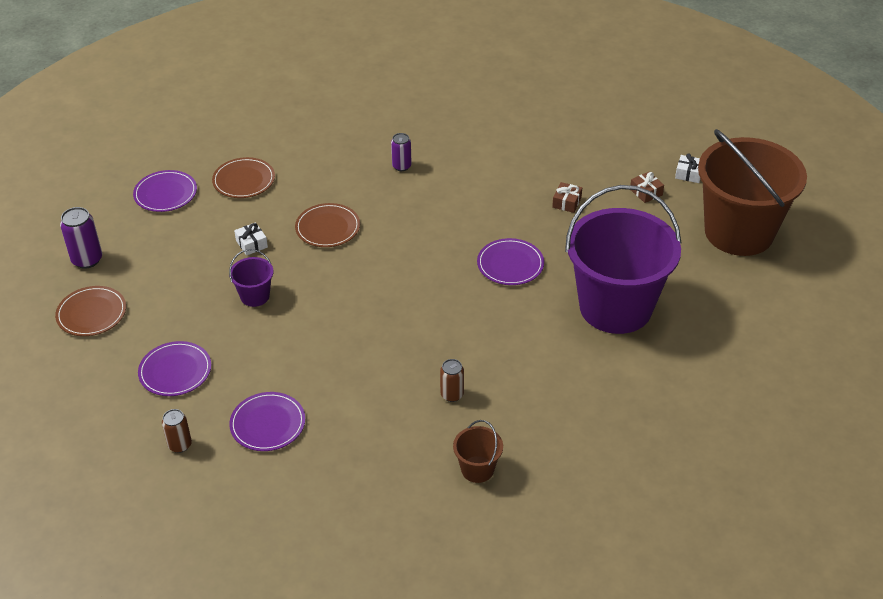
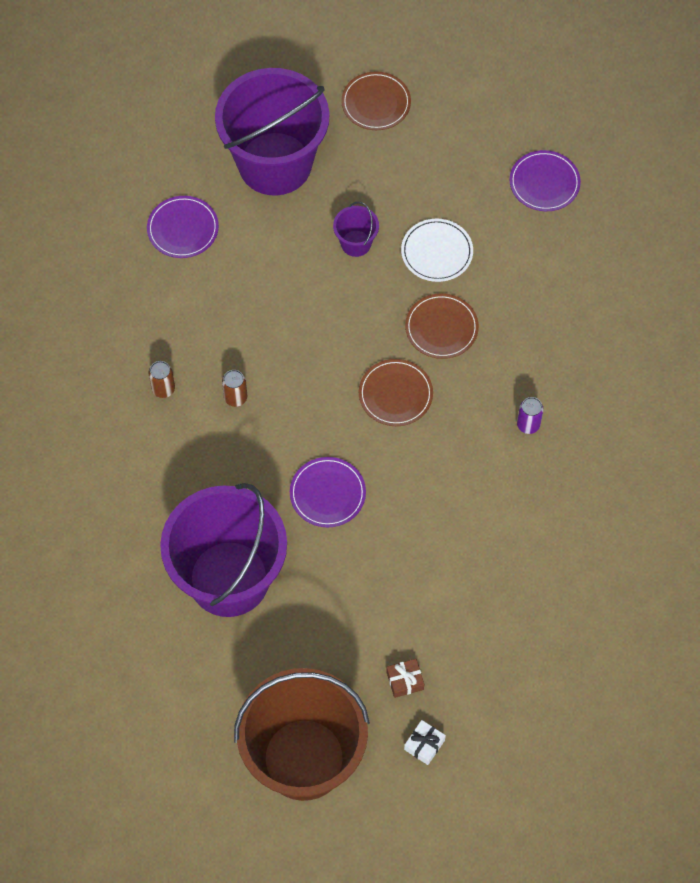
camera: 105 degrees right, 20 degrees up
purple can [60,207,102,269] -> none
purple plate [138,341,211,396] -> purple bucket [215,68,329,196]
brown can [162,409,192,453] -> brown can moved to [222,370,247,407]
brown plate [212,157,275,198] -> brown plate moved to [359,359,433,426]
white gift [234,222,268,256] -> white plate [401,219,473,282]
brown bucket [453,420,503,483] -> none
brown gift [552,182,582,213] -> none

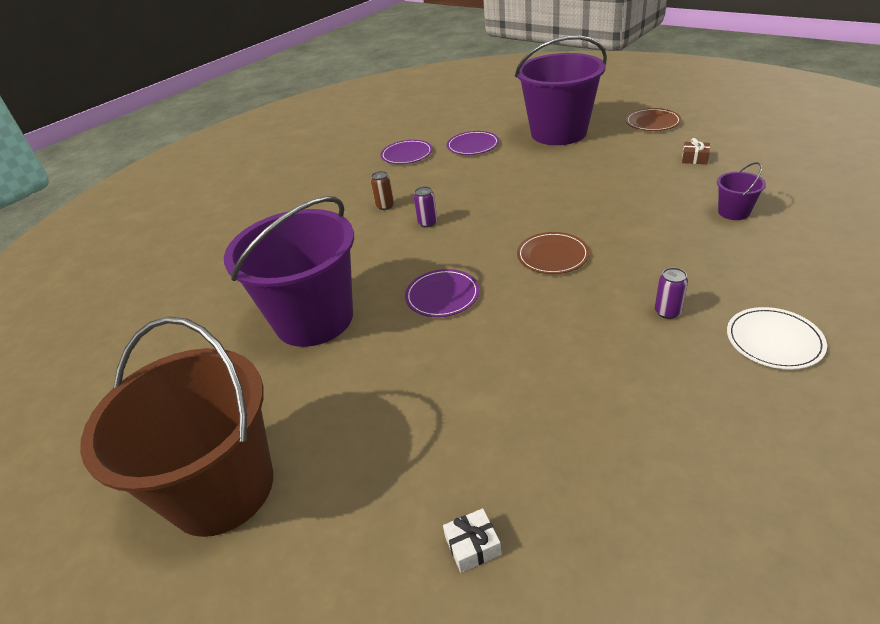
camera: 40 degrees right, 25 degrees down
brown can [222,370,247,407] -> purple can [414,186,437,228]
purple bucket [333,202,379,257] -> purple bucket moved to [717,162,766,220]
brown gift [386,659,424,698] -> brown gift moved to [682,138,710,164]
white plate [401,219,473,282] -> white plate moved to [727,307,827,370]
white gift [404,720,446,765] -> white gift moved to [443,508,501,573]
brown plate [405,293,479,359] -> none
purple plate [509,150,581,211] -> purple plate moved to [380,140,433,164]

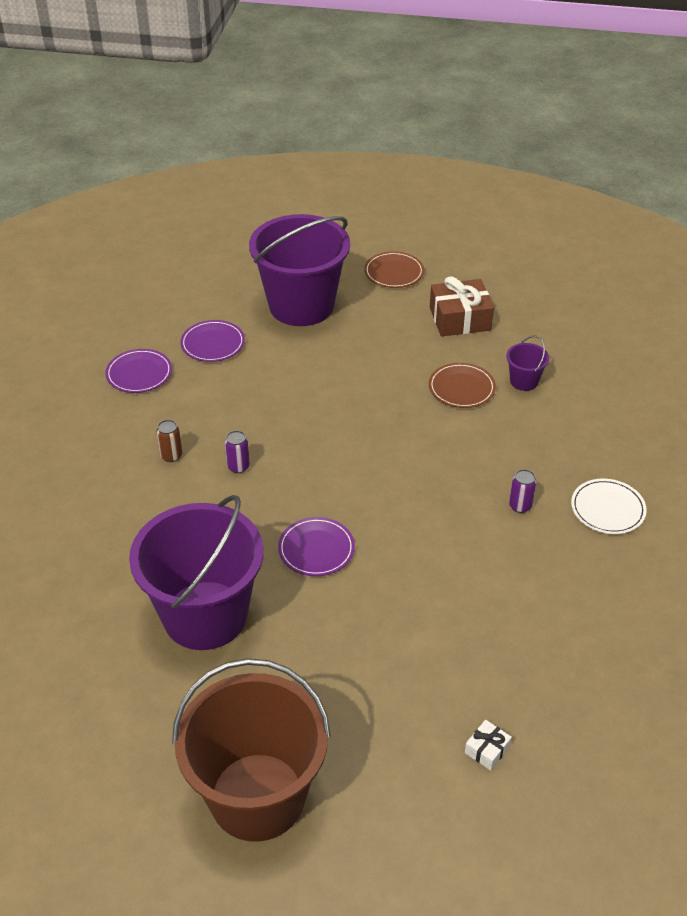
camera: 35 degrees left, 5 degrees up
brown plate [517,232,589,274] -> brown plate moved to [429,363,496,408]
brown gift [682,138,710,164] -> brown gift [430,276,494,337], size x2.12

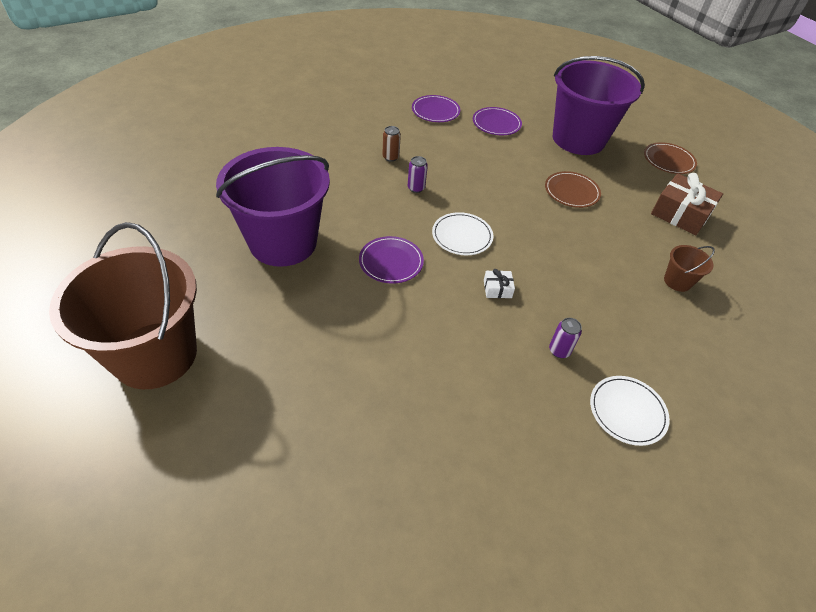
camera: 45 degrees right, 5 degrees up
brown plate [429,363,496,408] -> brown plate moved to [545,171,601,208]
white gift [465,720,512,771] -> white gift moved to [484,269,515,298]
purple bucket [506,336,549,391] -> brown bucket [664,245,715,292]
none -> white plate [432,212,493,255]

